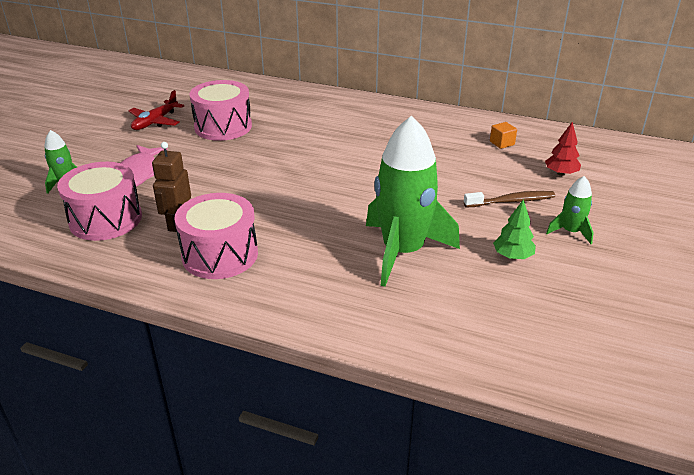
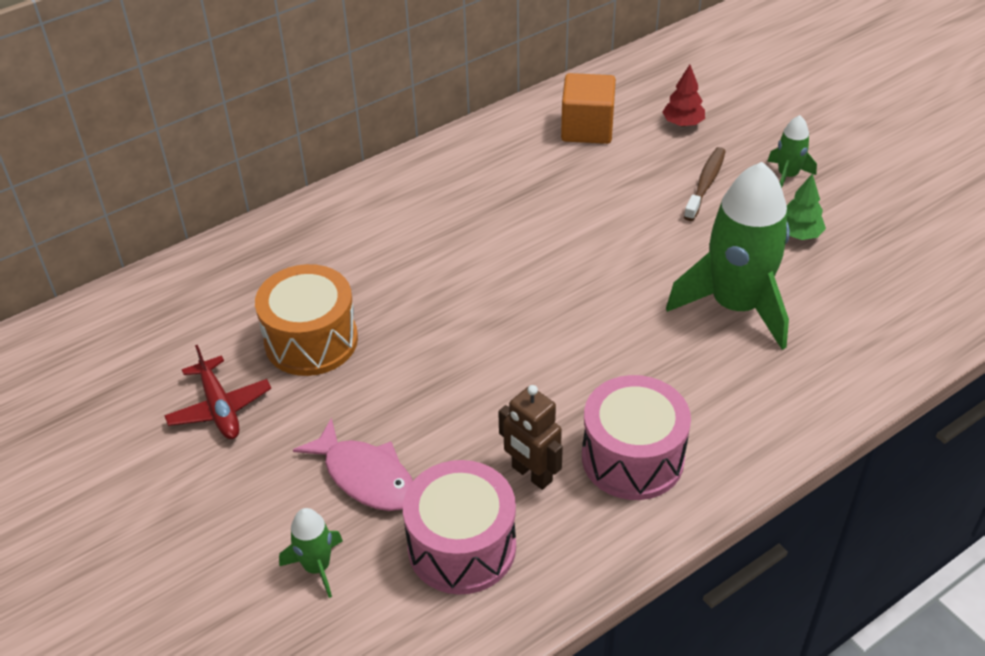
camera: 55 degrees left, 10 degrees up
pink drum [189,80,252,141] -> orange drum [255,264,358,376]
orange cube [490,122,517,149] -> orange cube [561,73,616,144], size x2.04

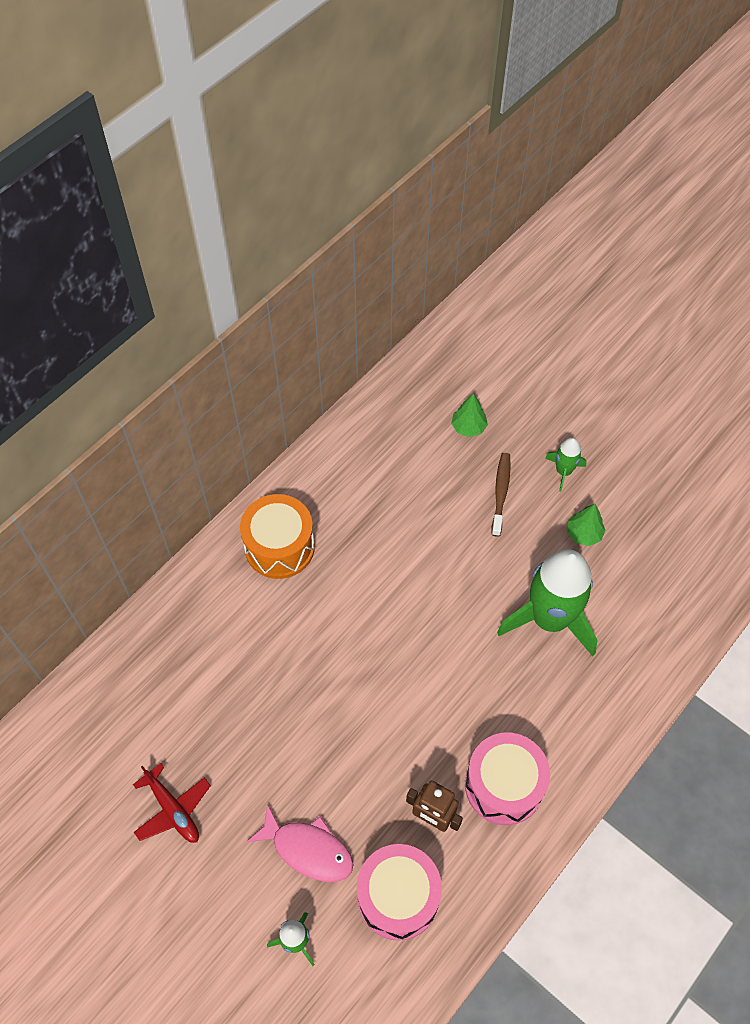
camera: 15 degrees left, 15 degrees up
orange drum [255,264,358,376] -> orange drum moved to [240,494,315,579]
orange cube [561,73,616,144] -> none
red tree [662,64,705,127] -> green tree [451,393,488,437]

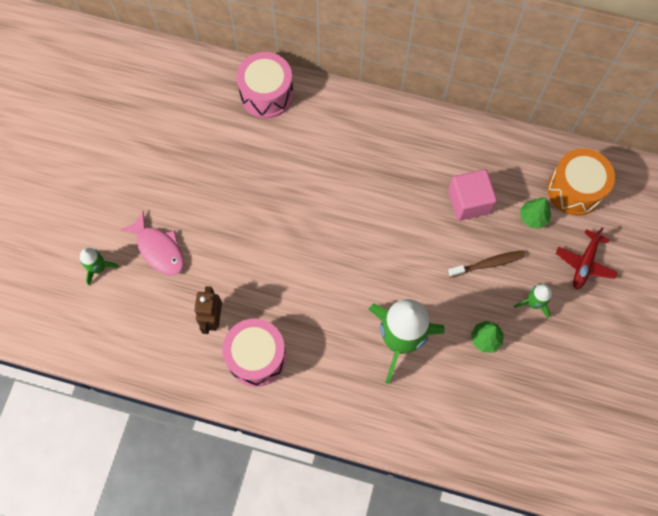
camera: 65 degrees right, 10 degrees up
red plane [133,763,211,843] -> red plane moved to [556,227,617,289]
orange drum [240,494,315,579] -> orange drum moved to [547,148,615,216]
pink fish [246,804,354,882] -> pink fish turned 45 degrees counterclockwise [120,211,184,275]
pink drum [357,844,442,941] -> pink drum moved to [237,52,294,118]
none -> pink cube [448,169,497,221]

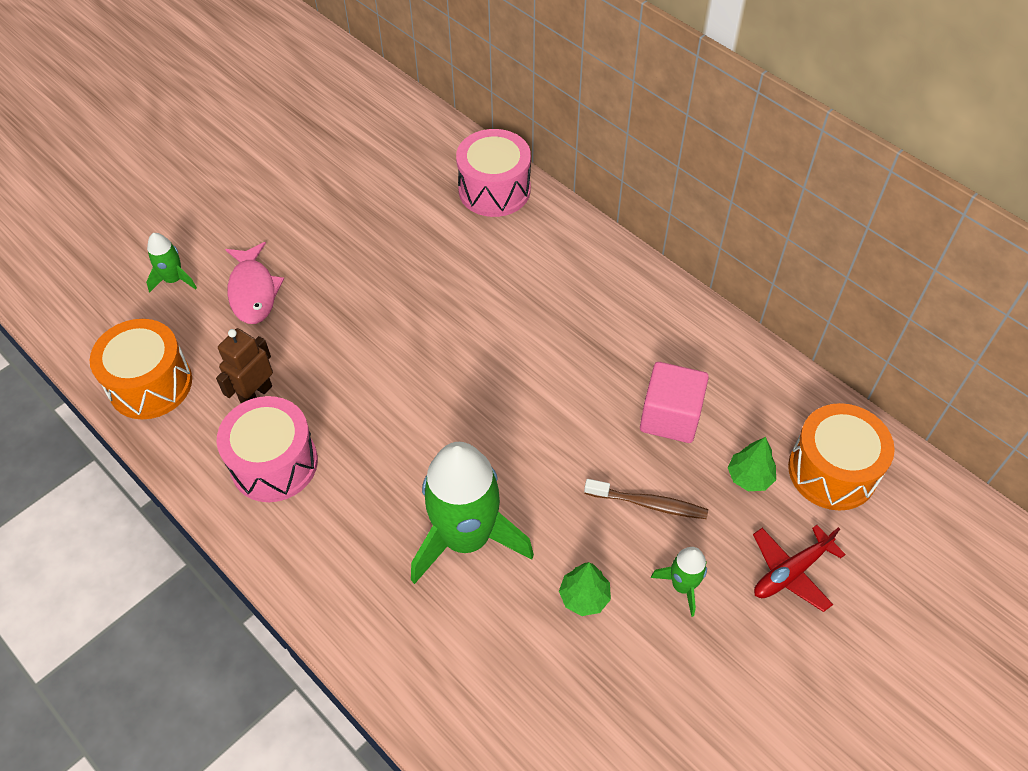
camera: 30 degrees right, 15 degrees down
none -> orange drum [90,319,192,419]

